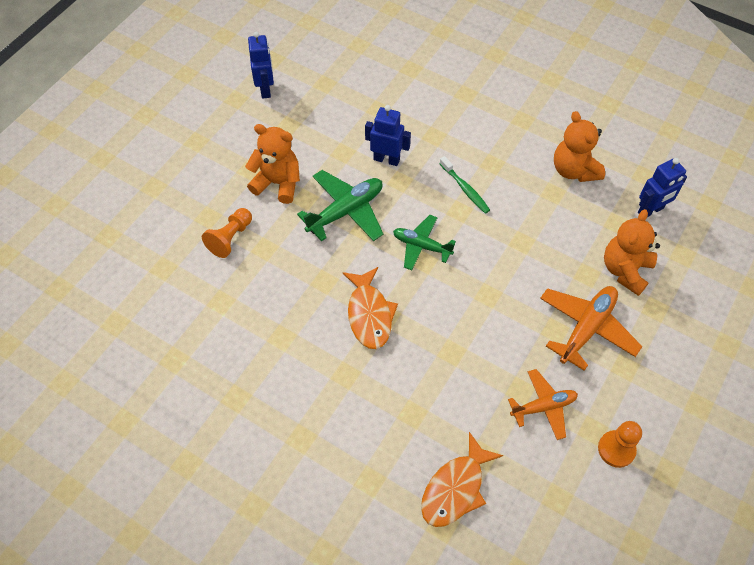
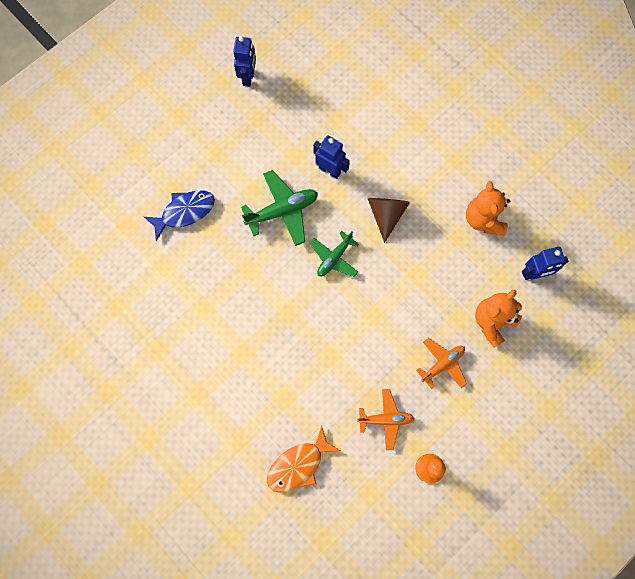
camera: 15 degrees right, 15 degrees up
orange pawn [202,208,252,258] -> blue fish [144,190,215,241]
orange teddy bear [245,124,300,204] -> none
orange fish [342,267,398,349] -> none
green plane [393,215,456,270] -> green plane turned 90 degrees counterclockwise [310,231,359,277]
green toothbrush [440,156,490,214] -> brown cone [368,198,410,243]
orange plane [540,286,643,371] -> orange plane [416,338,467,389], size x0.66

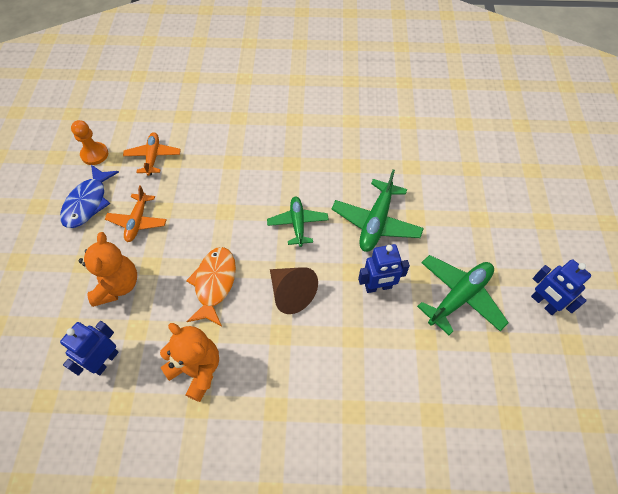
camera: 135 degrees right, 15 degrees down
blue fish [144,190,215,241] -> blue fish moved to [60,165,119,228]
orange fish [267,426,340,493] -> orange fish moved to [186,247,236,326]
orange plane [357,389,414,450] -> orange plane turned 135 degrees clockwise [123,132,181,176]
none -> green plane [417,255,509,335]

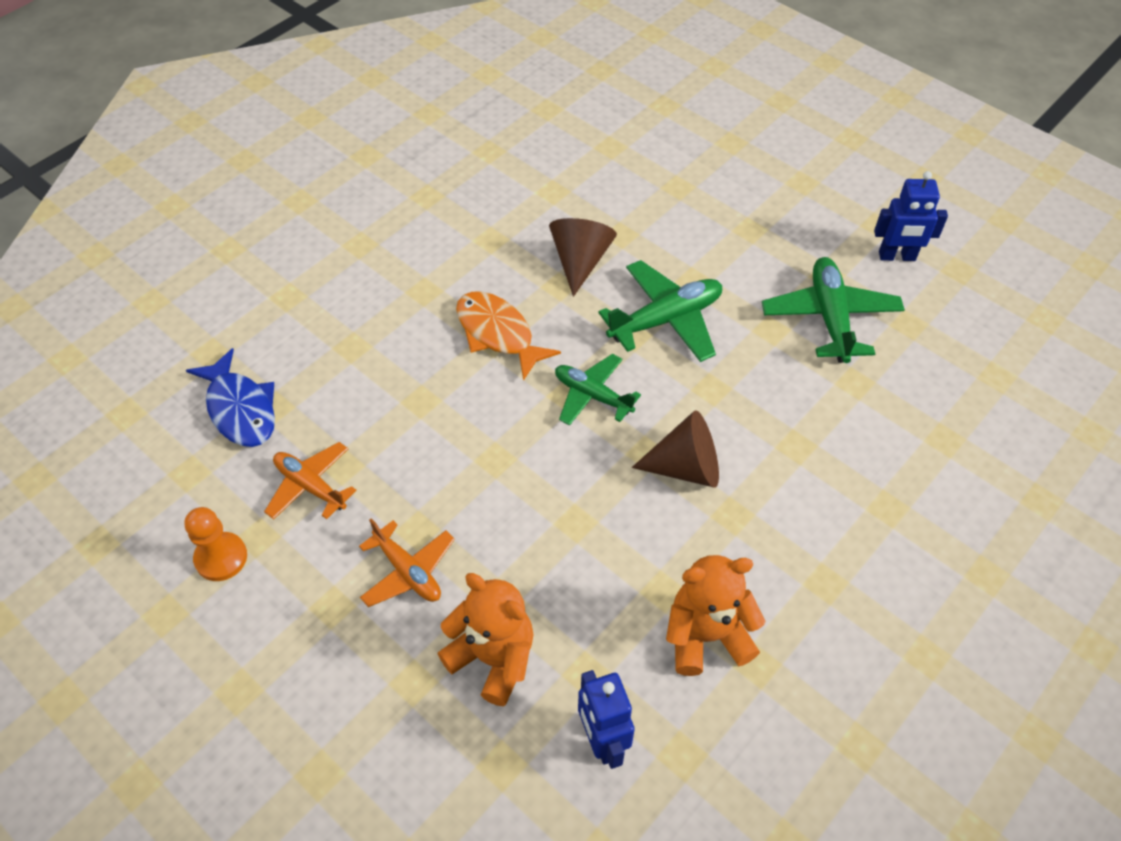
camera: 50 degrees left, 5 degrees down
blue fish [60,165,119,228] -> blue fish moved to [186,348,275,447]
orange fish [186,247,236,326] -> orange fish moved to [456,292,561,381]
green plane [332,170,424,252] -> green plane turned 90 degrees counterclockwise [599,260,722,362]
blue robot [358,244,410,293] -> none
none -> brown cone [549,218,617,297]

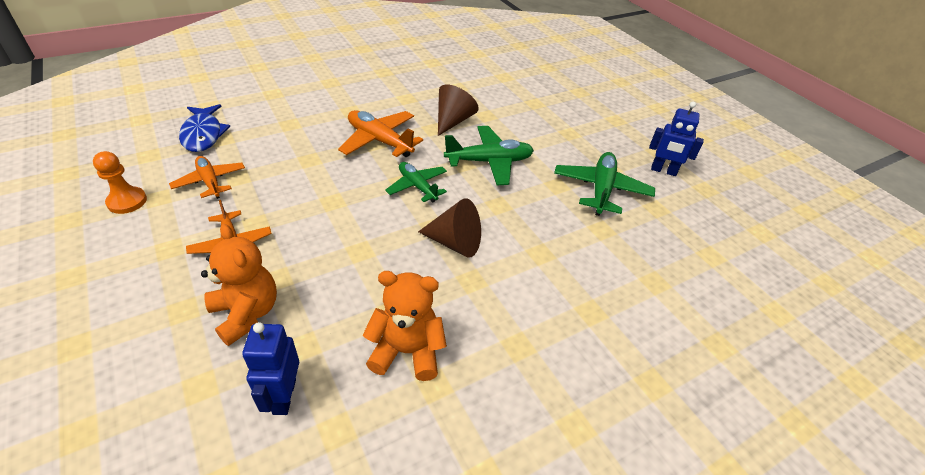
camera: 15 degrees right, 10 degrees down
orange fish [456,292,561,381] -> orange plane [338,110,423,157]

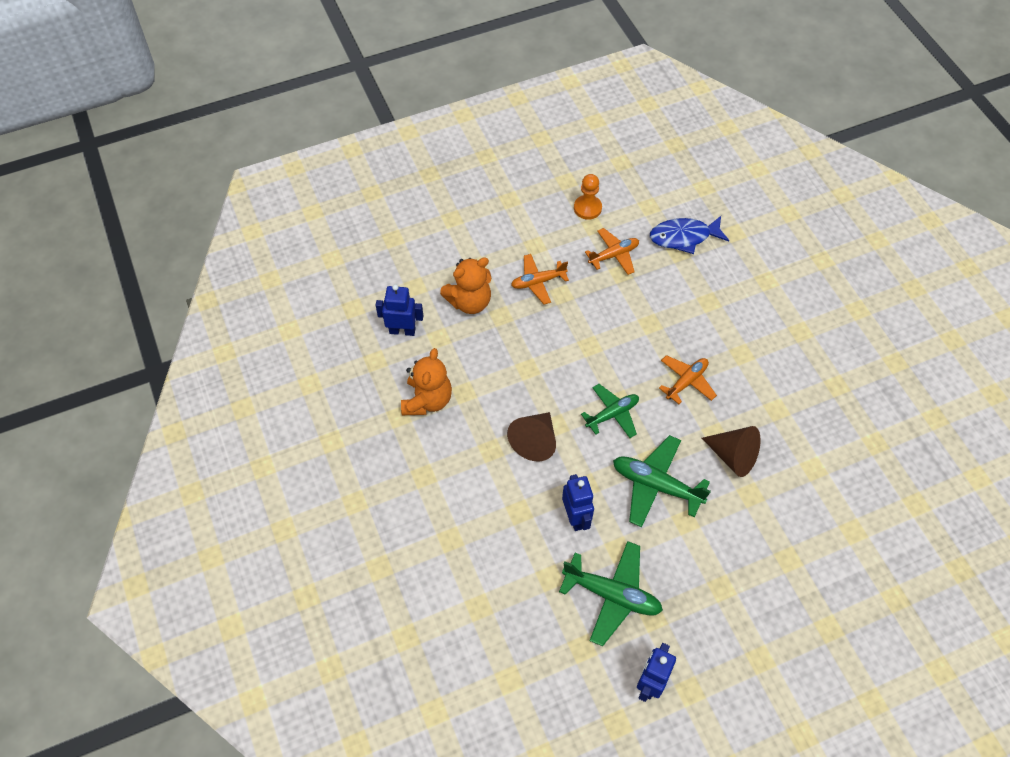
camera: 100 degrees right, 15 degrees up
orange plane [338,110,423,157] -> orange plane [659,355,717,404], size x0.66
green plane [444,126,534,185] -> green plane turned 120 degrees clockwise [613,435,711,527]
none -> blue robot [562,474,594,531]

